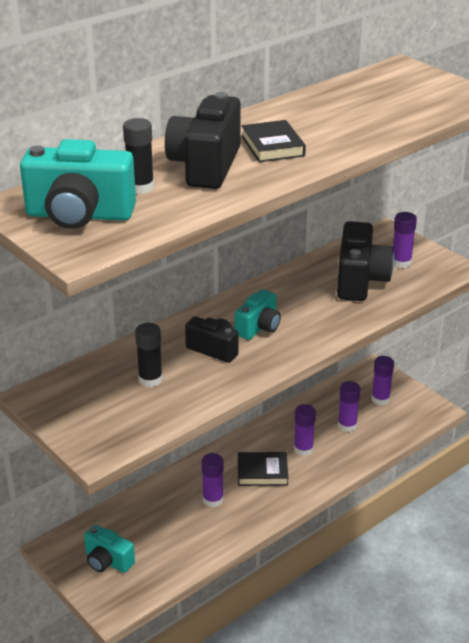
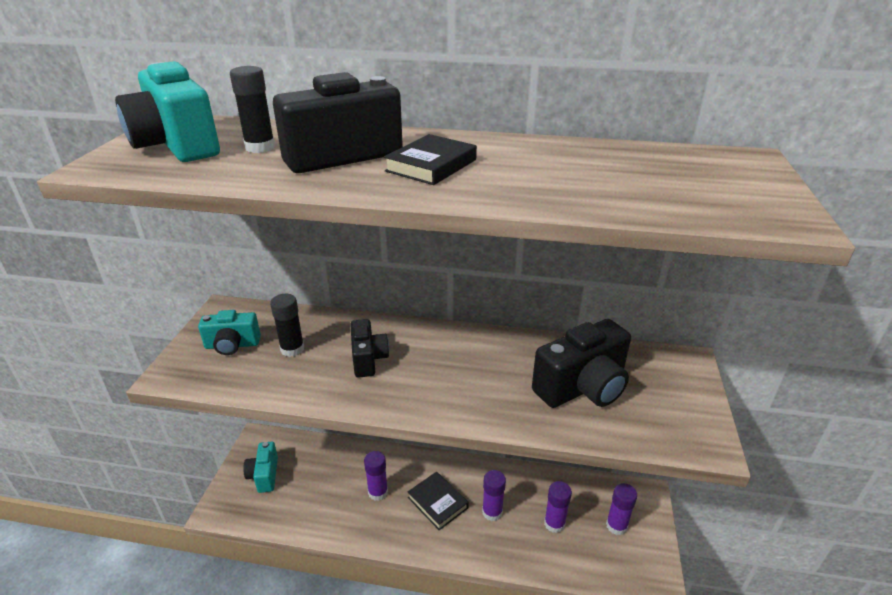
camera: 50 degrees right, 0 degrees up
turquoise camera [235,289,281,340] -> turquoise camera moved to [198,310,261,355]
purple glue stick [393,212,417,268] -> none

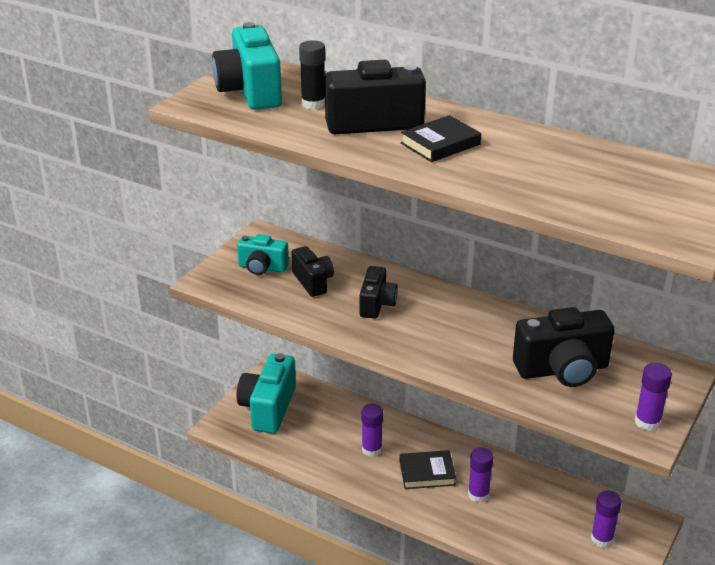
camera: 20 degrees right, 0 degrees up
turquoise camera [243,442,278,493] -> turquoise camera [236,353,296,434], size x1.67
black glue stick [270,294,304,357] -> black camera [291,246,334,297]
black book [408,472,469,530] -> black book turned 75 degrees counterclockwise [400,450,456,489]
purple glue stick [544,481,572,533] -> purple glue stick moved to [635,363,672,431]

